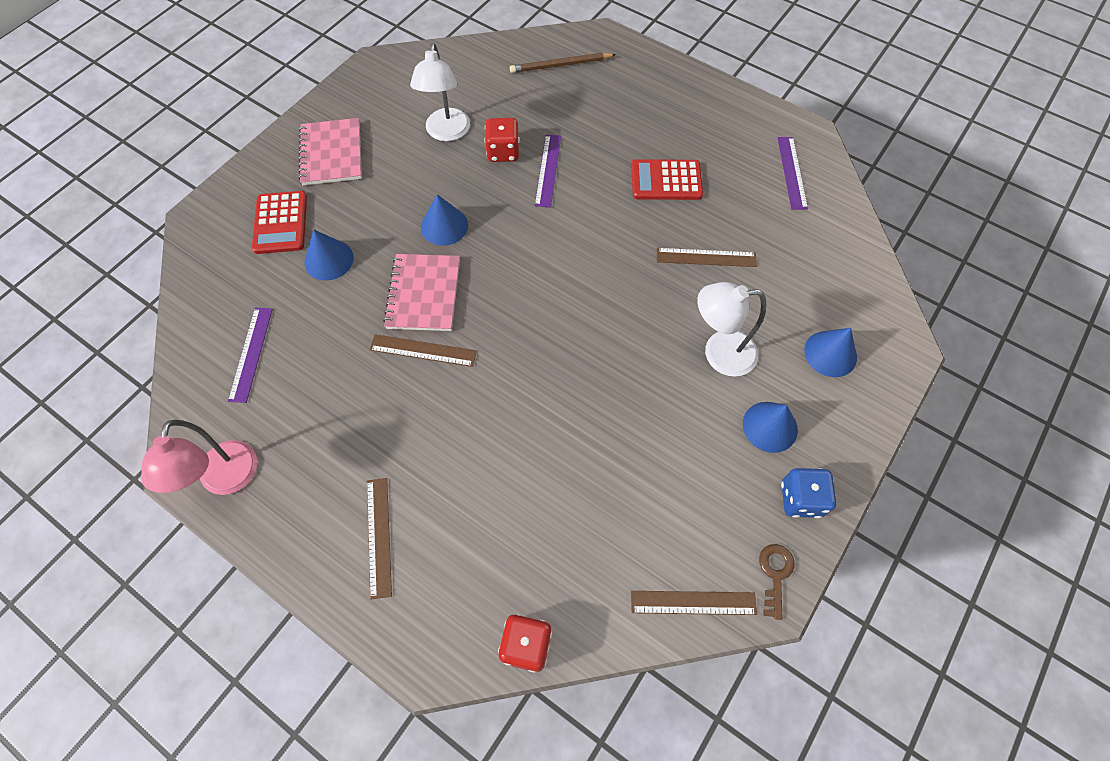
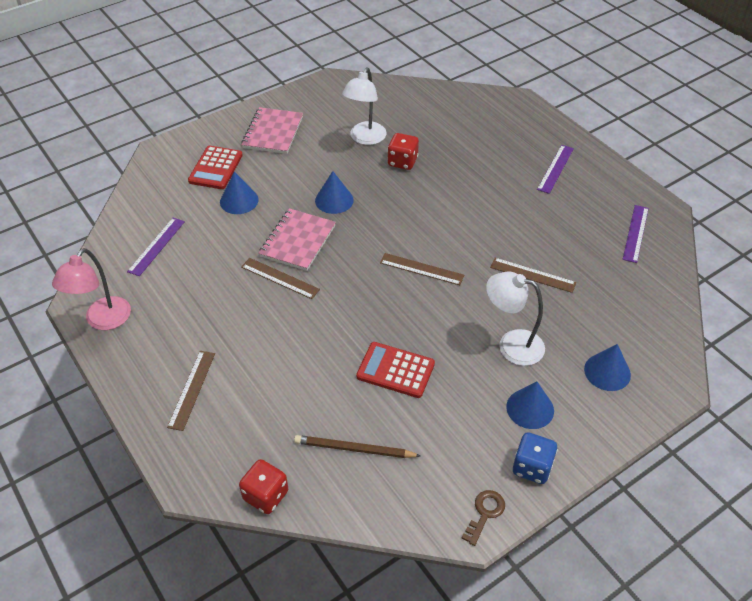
camera: 20 degrees right, 15 degrees down
brown pencil [510,53,616,73] -> brown pencil moved to [294,435,421,458]
purple ruler [535,135,561,208] -> purple ruler moved to [537,145,574,194]
red calculator [631,159,703,200] -> red calculator moved to [356,342,435,398]
brown ruler [631,591,757,615] -> brown ruler moved to [380,253,464,285]

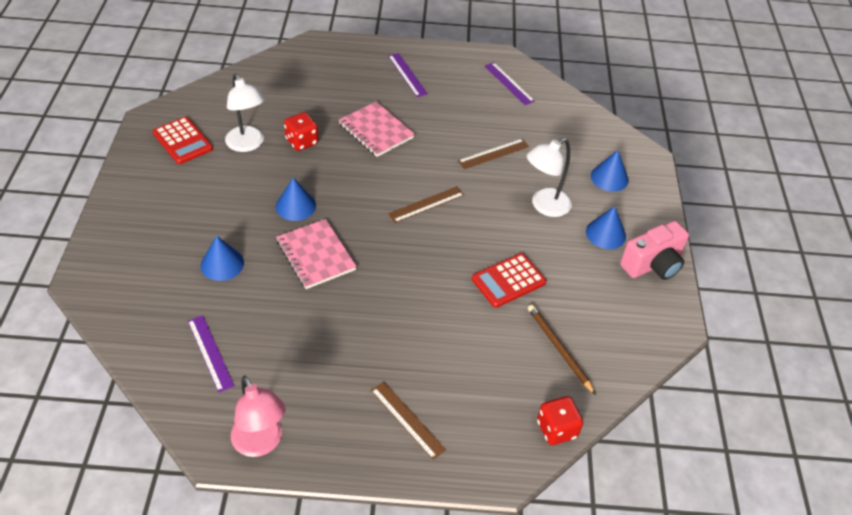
camera: 55 degrees left, 0 degrees up
red calculator [188,146,243,189] -> red calculator moved to [153,117,213,164]
pink notebook [241,107,303,154] -> pink notebook moved to [339,102,415,157]
brown ruler [241,258,320,299] -> none
brown pencil [294,435,421,458] -> brown pencil turned 105 degrees clockwise [528,305,596,395]
brown key [461,490,505,546] -> none
blue dice [513,432,558,484] -> pink camera [620,221,689,280]

